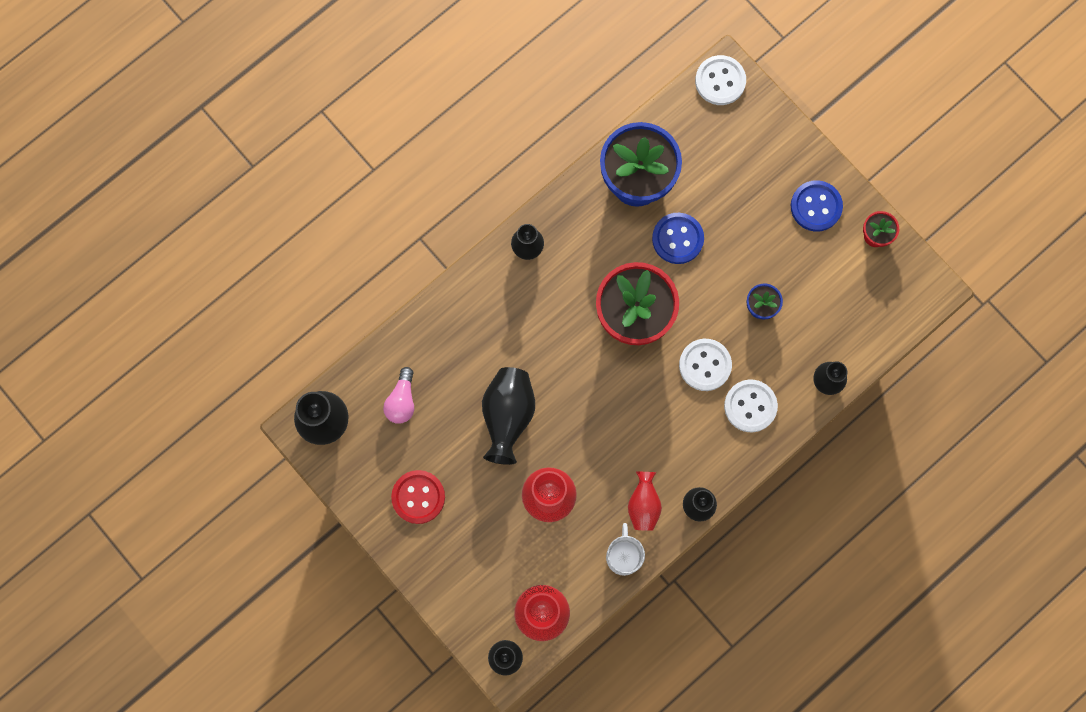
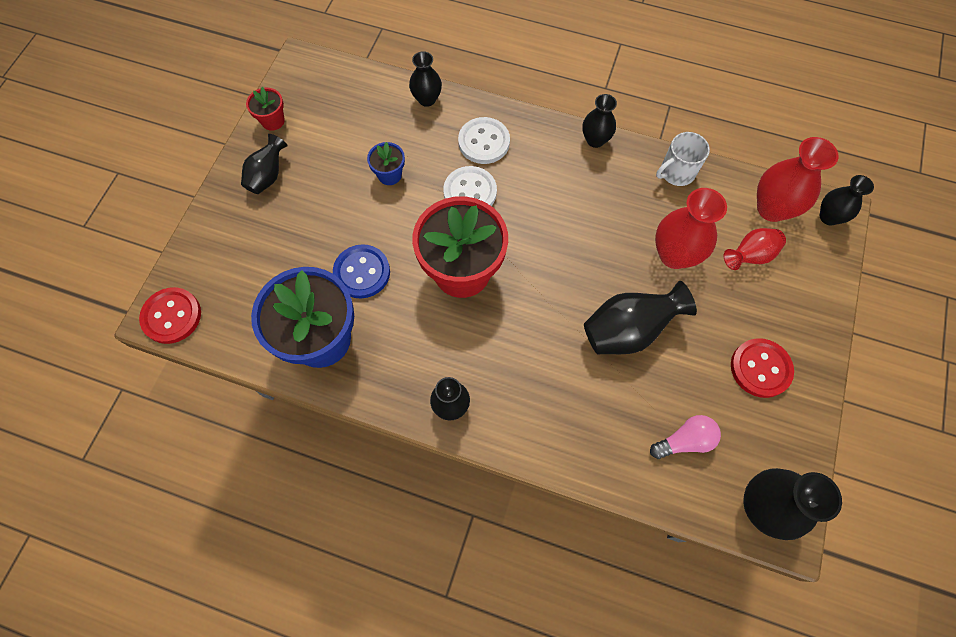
camera: 120 degrees left, 10 degrees down
red vase [628,471,662,531] -> red vase moved to [724,228,786,270]
white button [695,55,746,105] -> red button [139,287,201,344]
blue button [791,180,843,232] -> black vase [241,134,288,194]

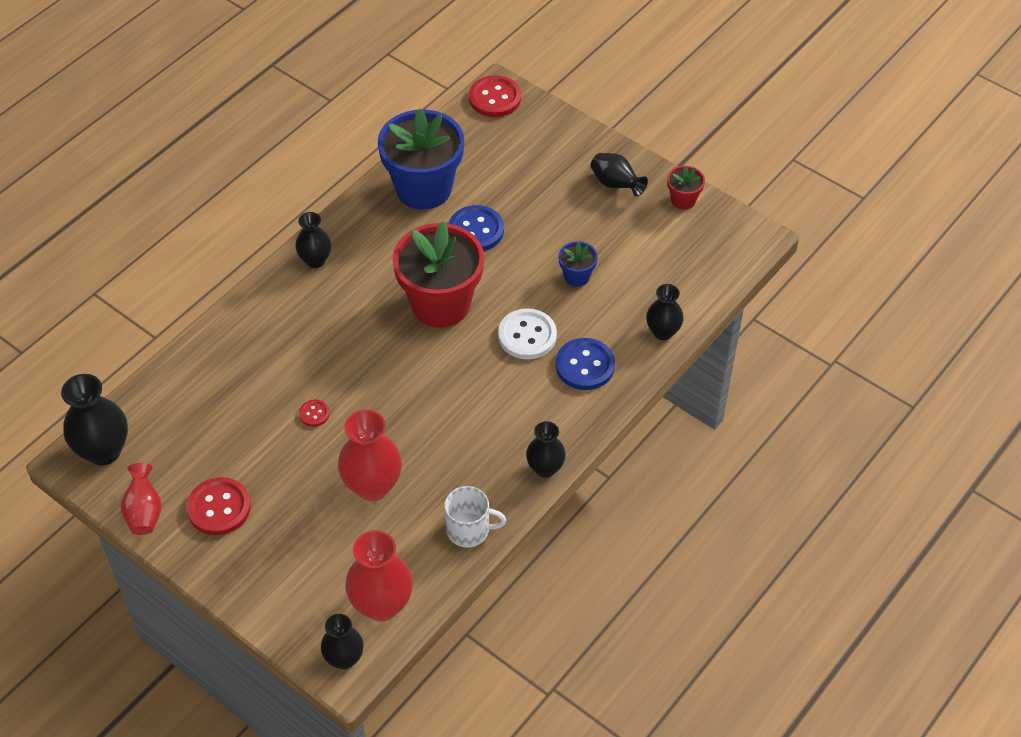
camera: 110 degrees right, 15 degrees down
white button [458,117,510,164] -> blue button [556,338,615,390]
black vase [584,281,697,354] -> red button [299,399,330,427]
pink light bulb [650,415,721,459] -> none
white mug [656,132,710,186] -> white mug turned 105 degrees clockwise [444,486,506,548]
red vase [724,228,786,270] -> red vase moved to [121,463,162,535]

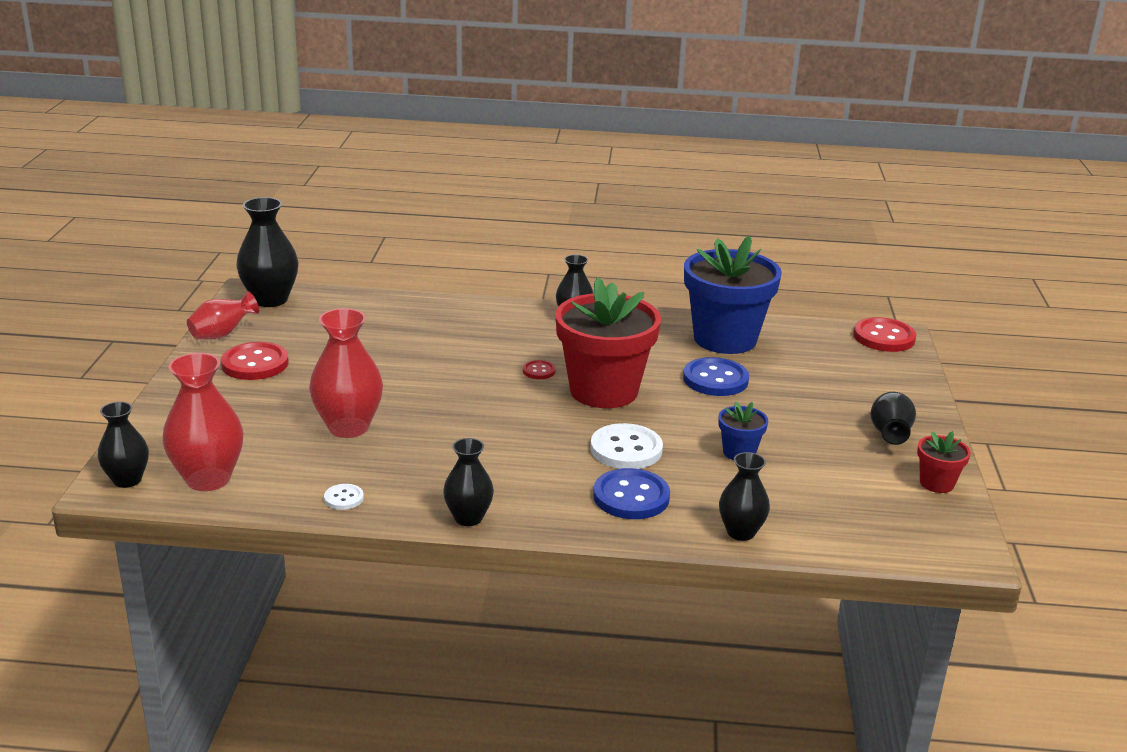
camera: 55 degrees right, 25 degrees down
red button [299,399,330,427] -> red button moved to [523,360,556,379]
white mug [444,486,506,548] -> white button [324,484,364,510]

